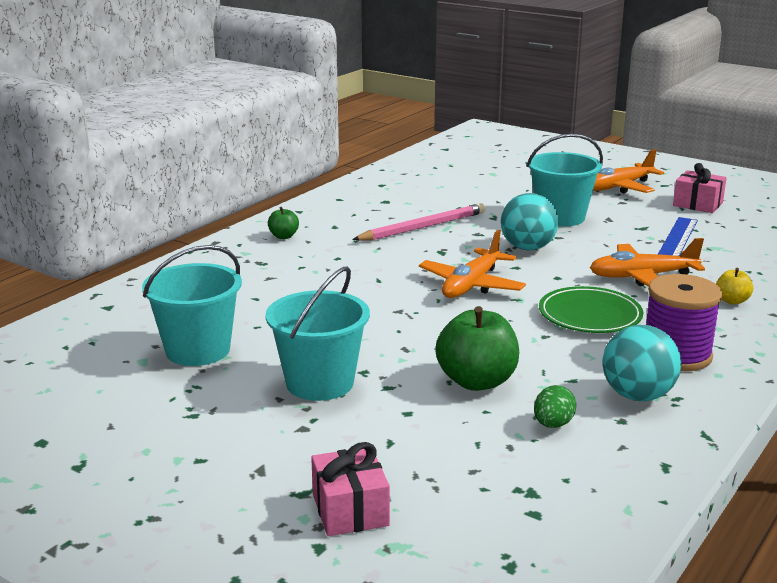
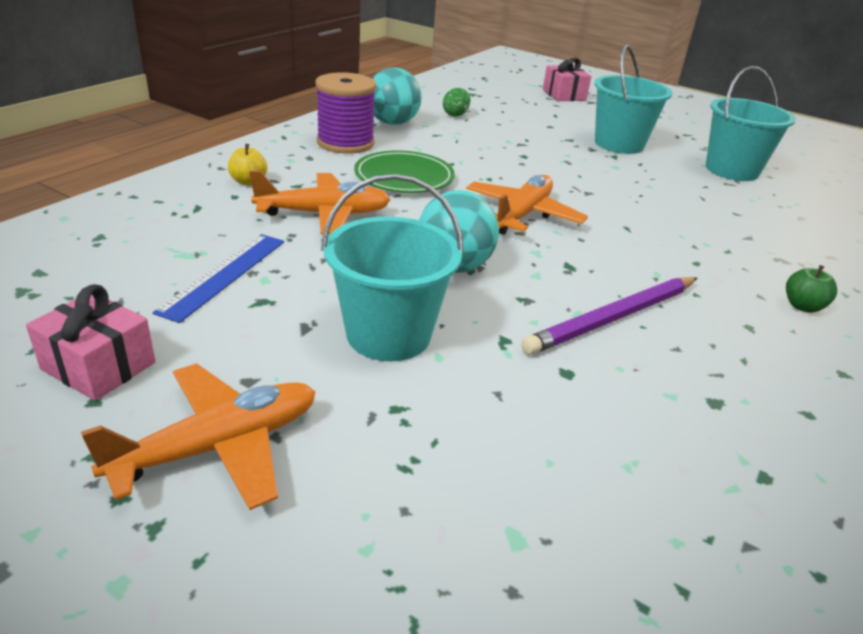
camera: 175 degrees right, 10 degrees up
pink pencil [352,203,486,241] -> purple pencil [521,277,697,355]
green apple [435,306,519,391] -> none

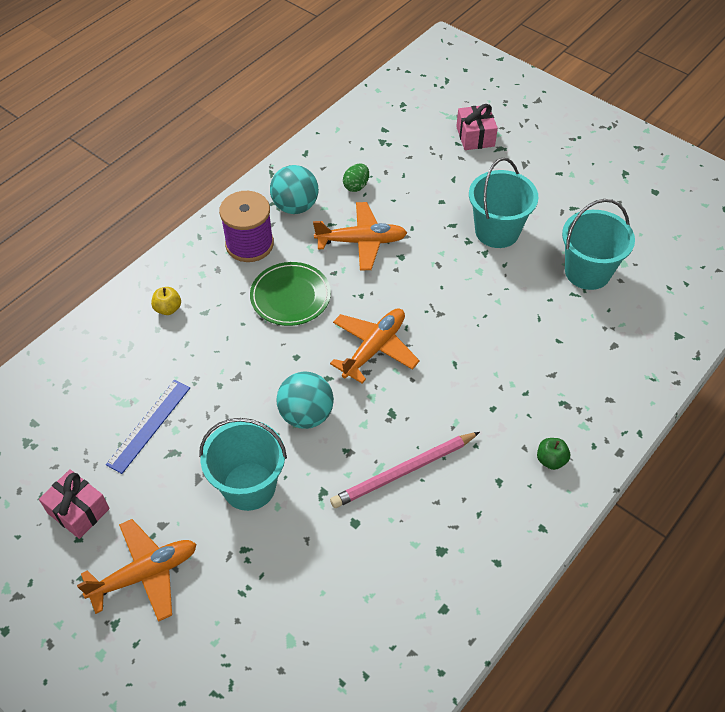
camera: 10 degrees right, 20 degrees up
orange plane [249,171,391,235] -> orange plane moved to [313,202,407,271]
purple pencil [521,277,697,355] -> pink pencil [330,432,480,508]

